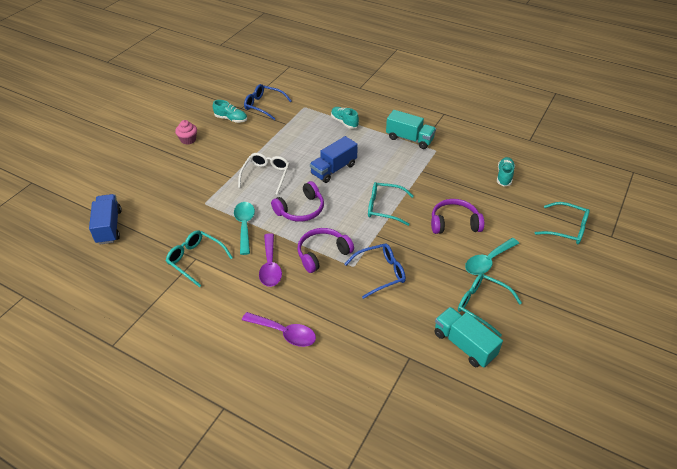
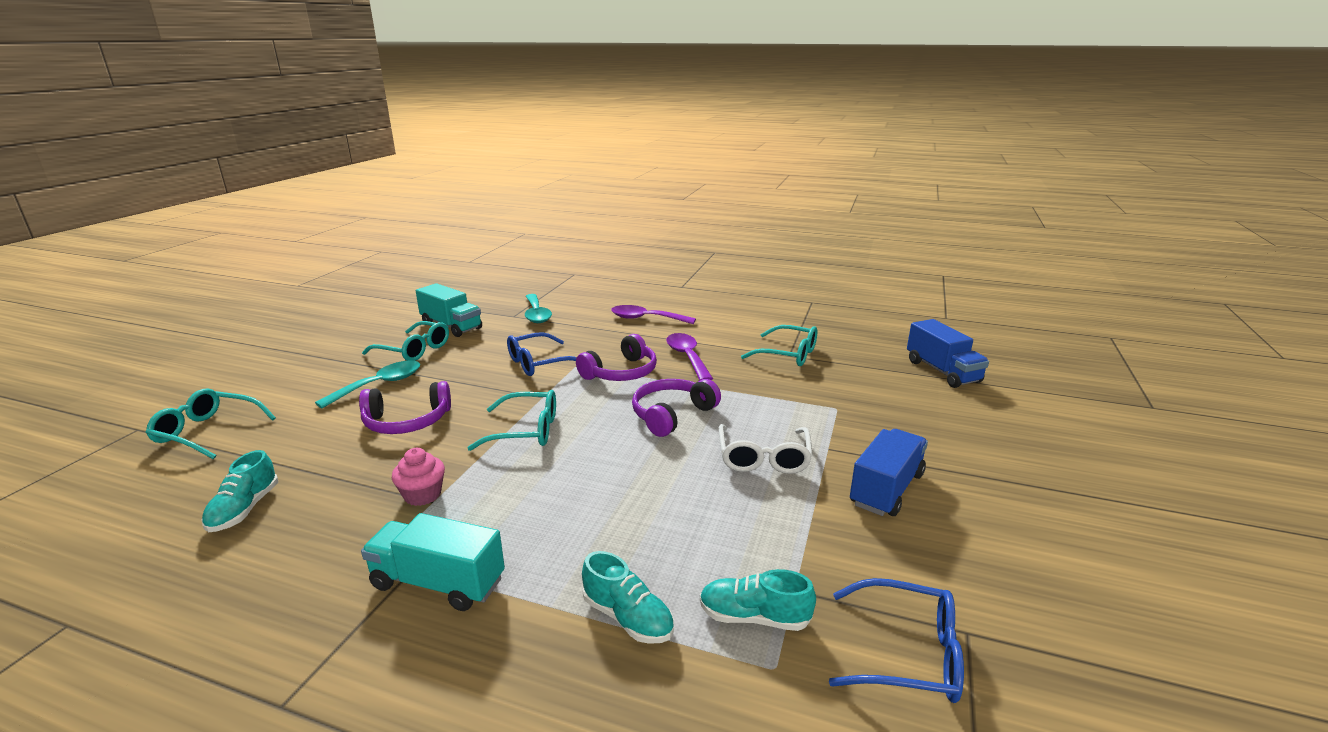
camera: 170 degrees right, 20 degrees down
pink cupcake [175,120,197,144] -> pink cupcake moved to [392,448,445,506]
turquoise shoe [213,100,247,123] -> turquoise shoe moved to [700,569,816,631]
turquoise spoon [234,202,255,255] -> turquoise spoon moved to [525,294,552,323]
blue truck [310,136,358,183] -> blue truck moved to [850,429,928,516]

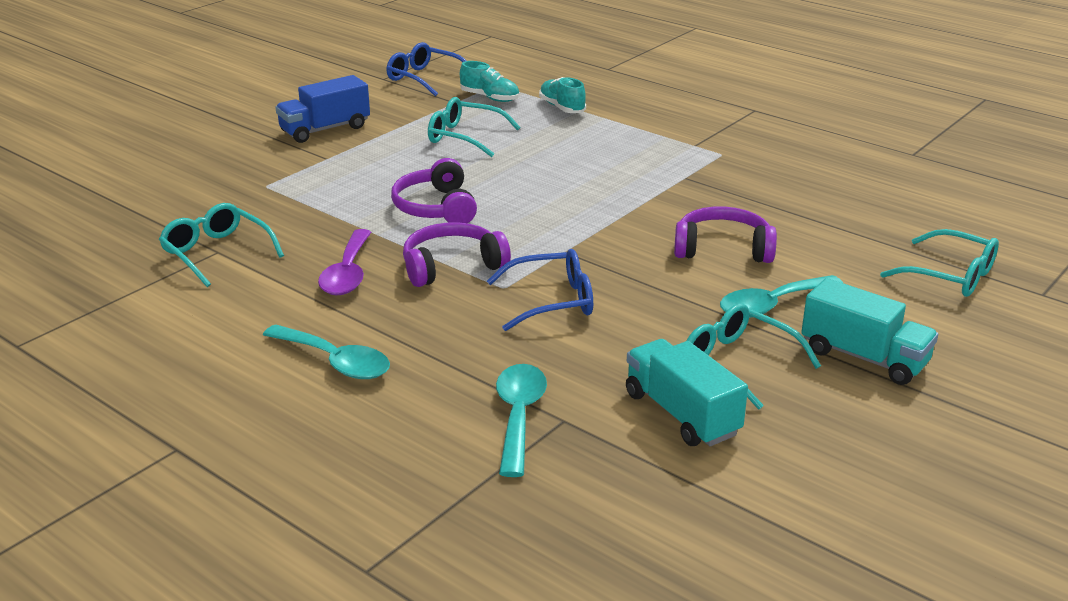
camera: 160 degrees left, 5 degrees up
turquoise shoe [202,450,278,532] -> none
turquoise truck [361,513,505,611] -> turquoise truck moved to [801,278,938,385]
pink cupcake [392,448,445,506] -> none
turquoise glasses [468,390,556,451] -> turquoise glasses moved to [428,97,521,157]
purple spoon [611,305,696,324] -> turquoise spoon [263,325,390,379]
purple headphones [632,379,721,437] -> purple headphones turned 105 degrees clockwise [391,158,477,223]
white glasses [719,424,813,474] -> none
blue truck [907,319,989,388] -> none

